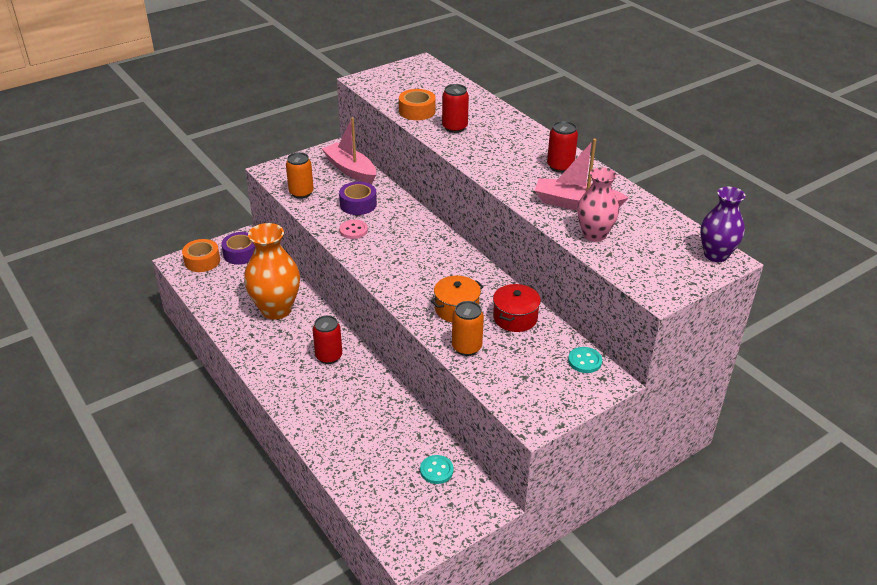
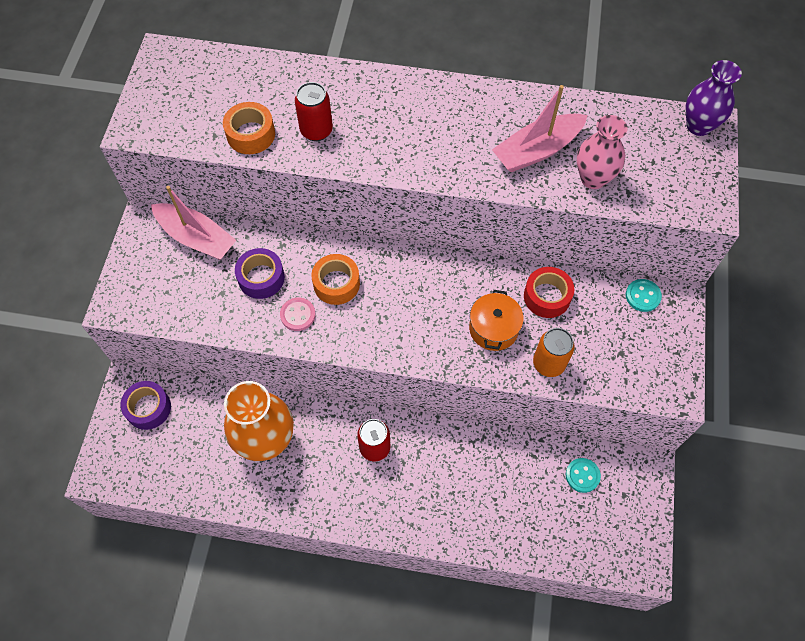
camera: 45 degrees left, 25 degrees up
orange tape [182,239,220,272] -> orange tape moved to [311,254,360,305]
orange can [286,152,314,199] -> none
pink boat [322,117,376,184] -> pink boat turned 150 degrees counterclockwise [151,186,237,260]
red pot [493,284,541,332] -> red tape [524,267,574,318]
red can [547,121,578,173] -> none

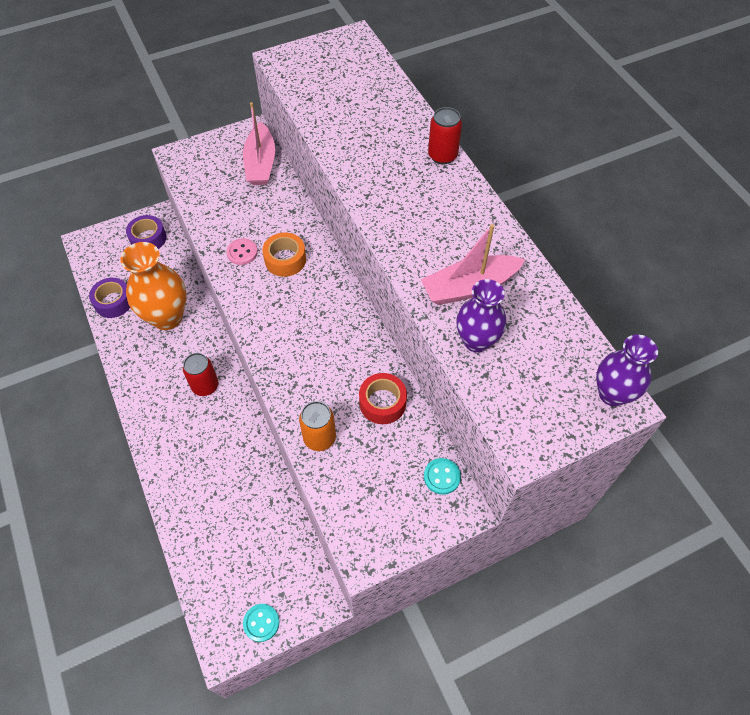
camera: 55 degrees right, 5 degrees down
orange tape [223,102,275,154] -> none
purple tape [235,248,285,299] -> purple tape moved to [89,278,130,318]
red can [295,82,333,141] -> red can moved to [428,107,462,164]
orange pot [469,290,524,351] -> none
pink boat [492,85,588,172] -> pink boat turned 45 degrees counterclockwise [421,224,525,305]
turquoise button [566,458,601,493] -> turquoise button moved to [243,604,279,642]
pink vase [577,115,628,189] -> purple vase [456,279,506,353]

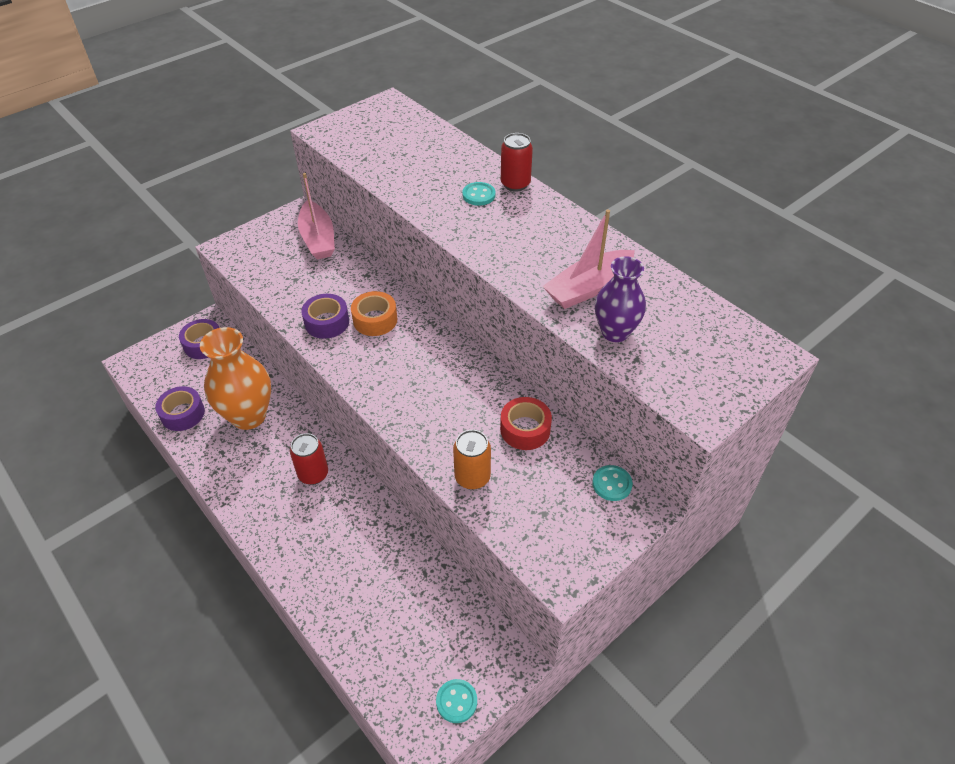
camera: 15 degrees left, 10 degrees down
pink button [226,238,258,265] -> purple tape [301,294,349,339]
purple vase [596,334,658,406] -> none
none -> turquoise button [462,182,496,206]

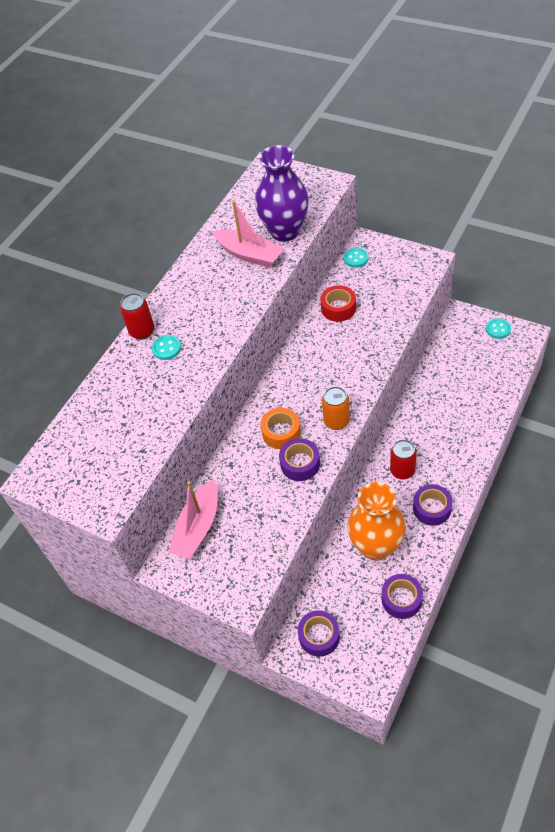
camera: 105 degrees left, 5 degrees up
pink boat [298,173,335,259] -> pink boat turned 150 degrees clockwise [168,480,218,559]
orange can [453,430,491,490] -> orange can moved to [322,386,350,430]
purple vase [595,256,646,342] -> purple vase [255,145,309,242], size x1.57
none -> purple tape [413,484,453,526]

